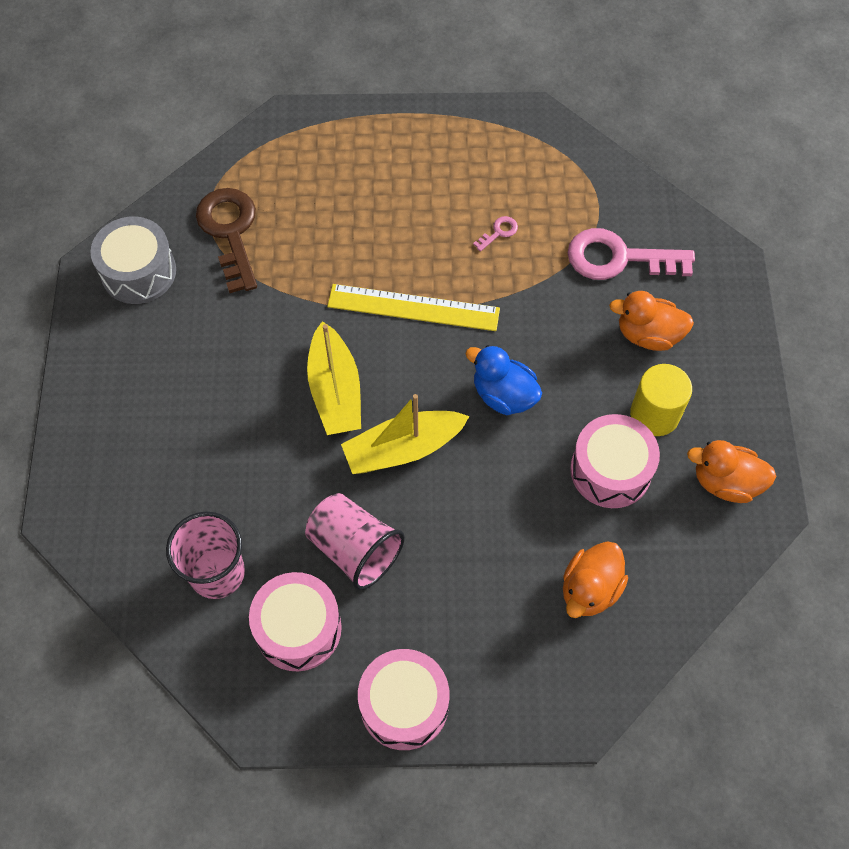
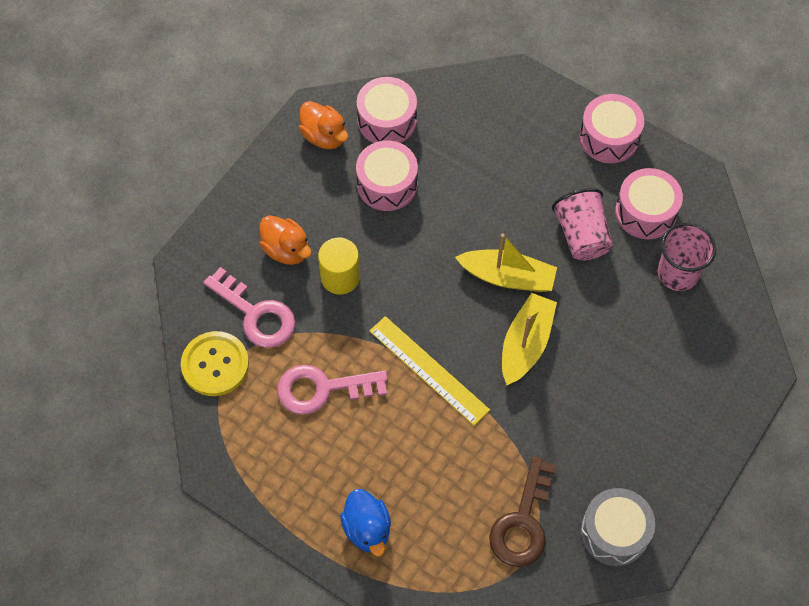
camera: 145 degrees left, 0 degrees up
blue duck [465,345,542,415] -> blue duck moved to [340,489,391,556]
pink key [473,216,518,252] -> pink key [277,365,388,415], size x2.43
orange duck [563,541,628,618] -> none
yellow cylinder [630,364,692,436] -> yellow cylinder moved to [318,237,360,295]
none -> yellow button [181,331,249,396]
none -> pink drum [357,77,417,143]

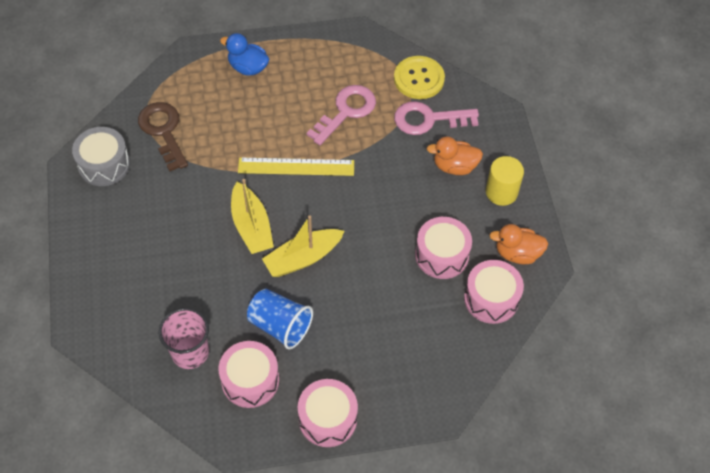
camera: 135 degrees right, 5 degrees down
yellow cylinder [318,237,360,295] -> yellow cylinder moved to [486,156,524,206]
pink cup [552,188,613,260] -> blue cup [247,289,313,349]

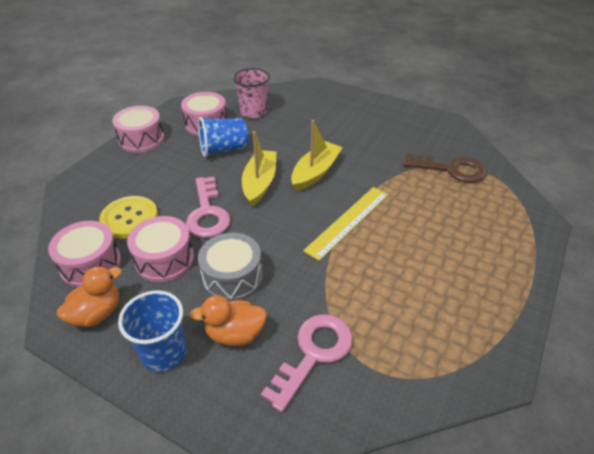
camera: 130 degrees right, 15 degrees down
grey drum [72,127,130,186] -> grey drum moved to [198,233,263,302]
blue duck [220,33,269,76] -> none
yellow boat [231,179,274,254] -> yellow boat turned 105 degrees clockwise [291,120,343,191]
pink key [307,85,376,145] -> pink key moved to [186,177,231,238]
yellow button [394,56,445,99] -> yellow button moved to [99,196,158,239]
orange duck [427,137,483,175] -> orange duck turned 135 degrees counterclockwise [189,295,267,346]
yellow cylinder [486,156,524,206] -> blue cup [118,290,187,372]

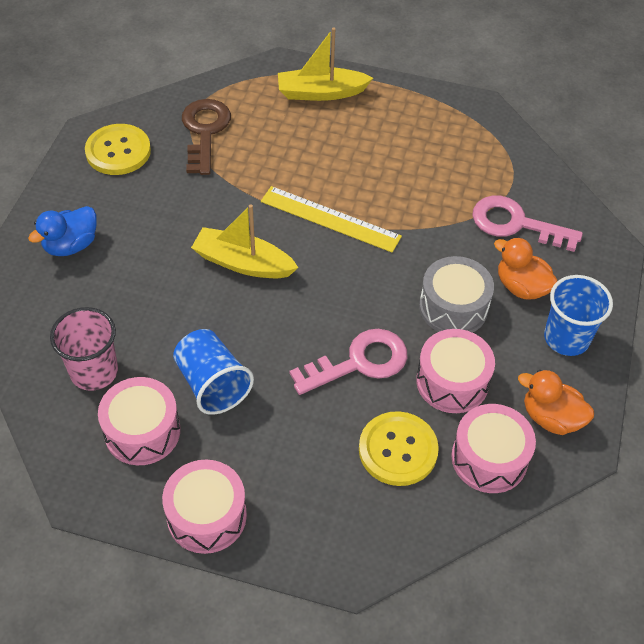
camera: 105 degrees left, 10 degrees up
orange duck [189,295,267,346] -> orange duck turned 150 degrees clockwise [494,237,557,300]
yellow boat [242,131,277,206] -> yellow boat moved to [278,28,373,101]
none -> blue duck [28,206,97,256]
none -> yellow button [85,124,151,175]

